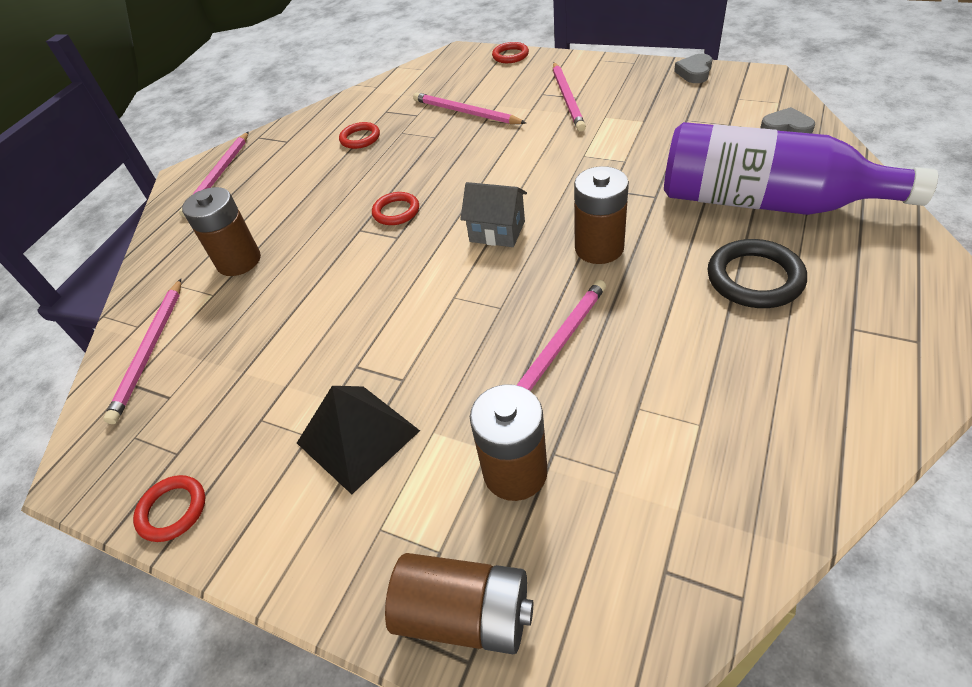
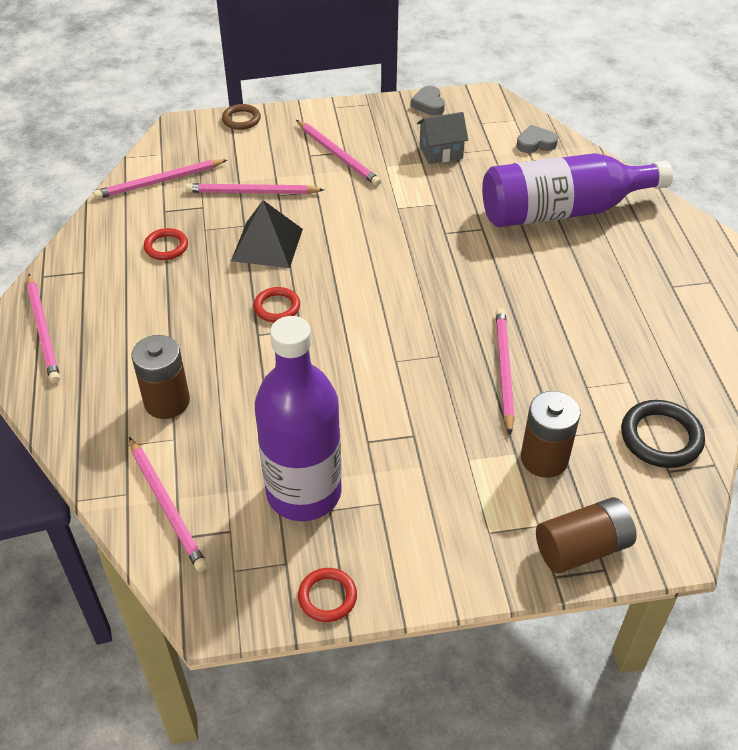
camera: 40 degrees left, 0 degrees up
black pyramid [297,386,420,494] -> black pyramid moved to [231,200,303,268]
grey house [460,182,527,247] -> grey house moved to [417,112,468,164]
red ring [492,42,529,63] -> brown ring [222,104,261,130]
brown battery [574,166,629,264] -> none
black ring [707,239,807,308] -> black ring moved to [621,400,705,468]
none -> pink pencil [94,159,227,199]
none -> purple bottle [255,316,342,521]

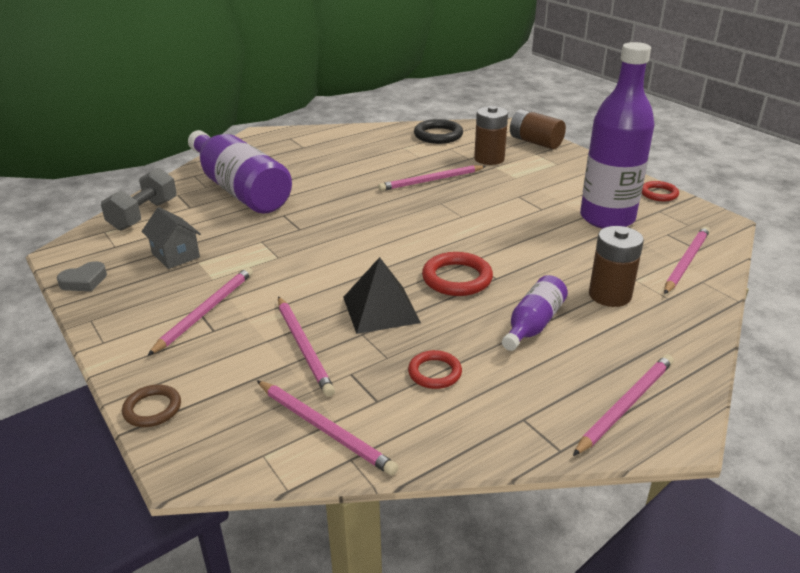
camera: 115 degrees left, 15 degrees down
red ring [253,287,300,322] -> red ring [422,252,493,296], size x1.57
grey heart [517,125,558,153] -> grey dumbbell [101,168,177,231]
none -> purple bottle [502,275,568,351]

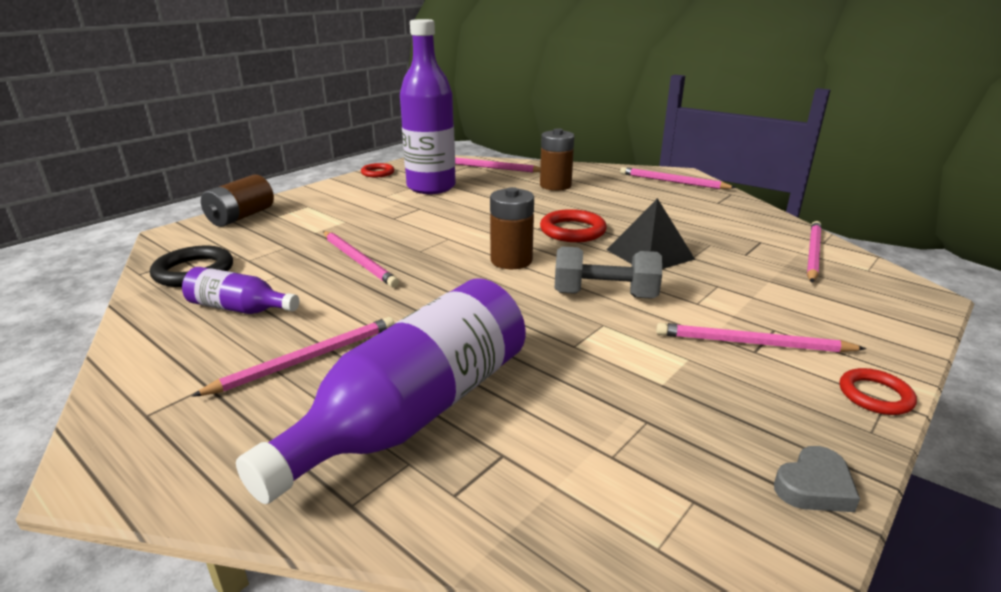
camera: 105 degrees left, 5 degrees down
grey heart [57,261,107,291] -> grey heart turned 105 degrees clockwise [774,446,860,512]
grey dumbbell [101,168,177,231] -> grey dumbbell moved to [555,247,662,299]
brown ring [122,385,181,427] -> none
grey house [142,207,201,269] -> none
pink pencil [278,296,335,397] -> pink pencil moved to [191,317,394,397]
red ring [408,350,462,389] -> red ring moved to [840,368,917,415]
brown battery [474,106,508,165] -> brown battery moved to [490,187,534,269]
purple bottle [502,275,568,351] -> purple bottle moved to [182,267,299,314]

